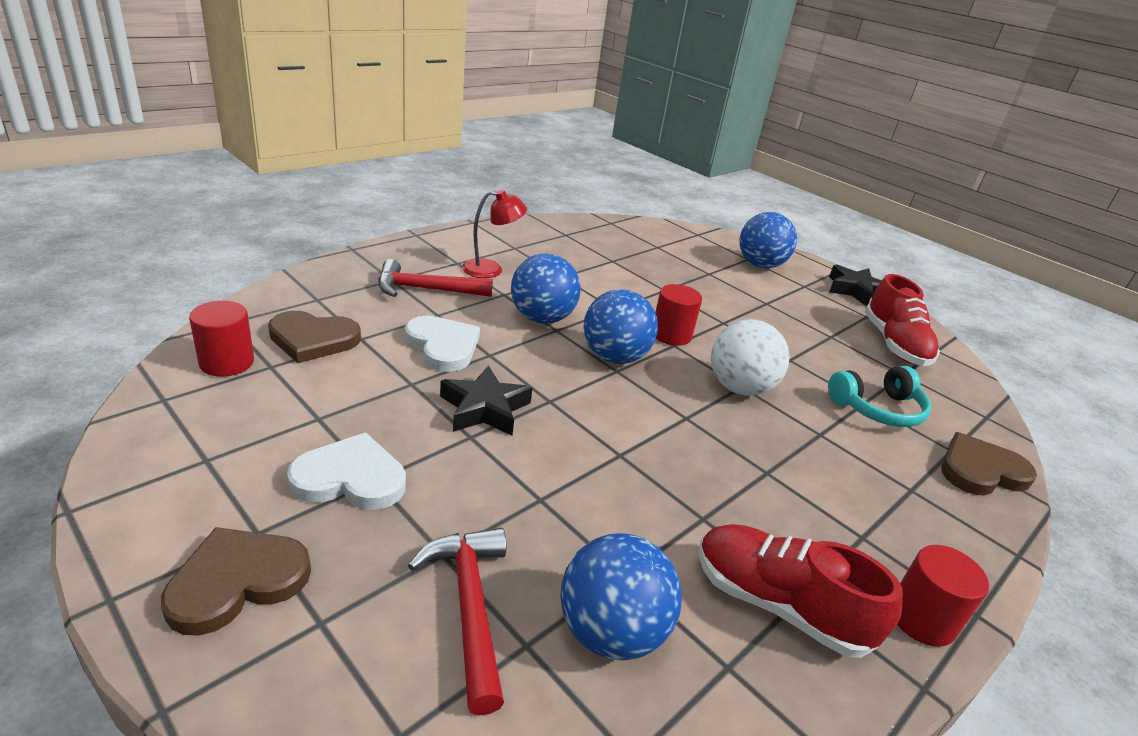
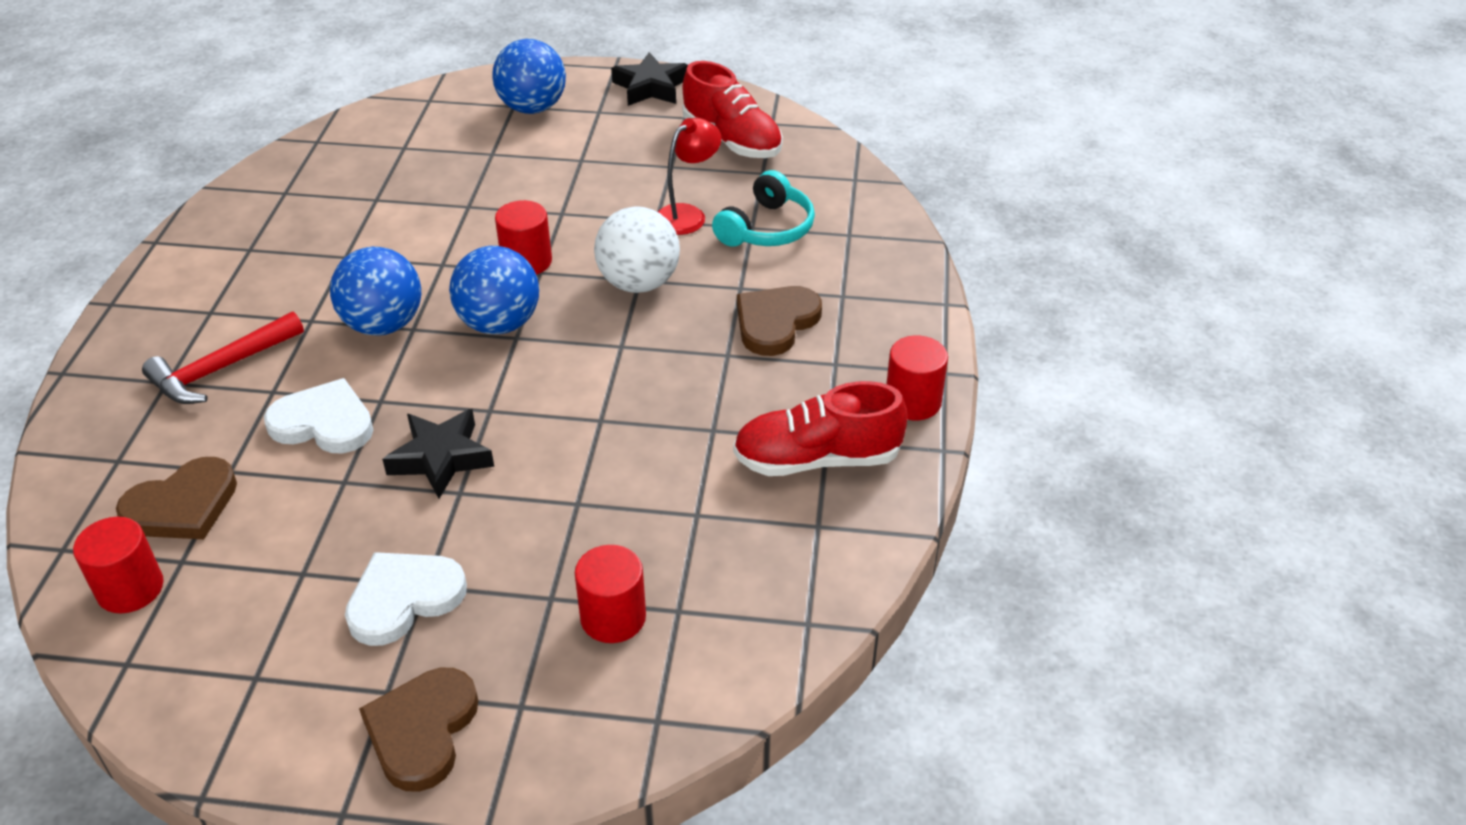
camera: 35 degrees left, 10 degrees up
red hammer [408,527,506,715] -> red cylinder [575,545,646,643]
red lamp [462,190,527,278] -> red lamp moved to [658,118,722,235]
blue ball [560,533,682,660] -> none
brown heart [941,432,1037,496] -> brown heart moved to [737,286,822,356]

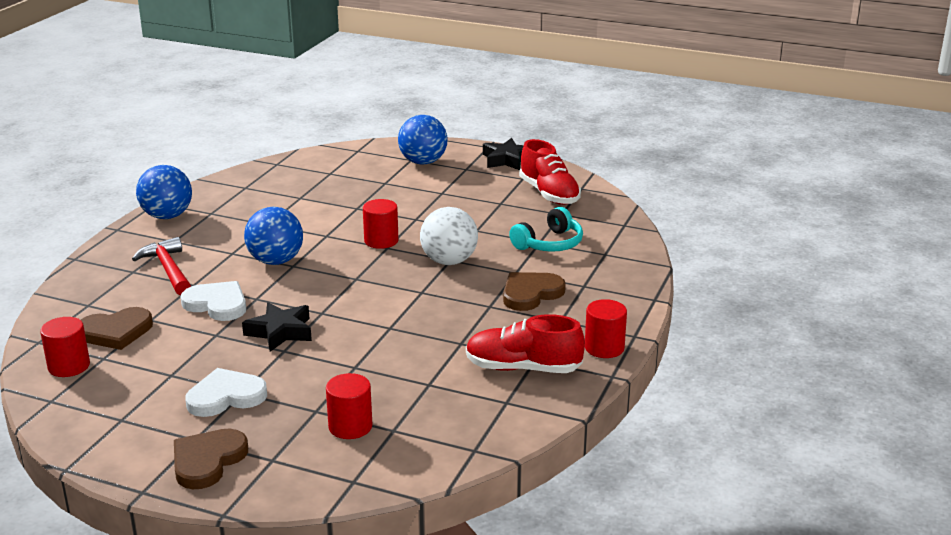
camera: 15 degrees right, 15 degrees down
red hammer [142,312,304,404] -> red hammer turned 90 degrees clockwise [132,237,191,295]
blue ball [449,246,539,334] -> blue ball moved to [136,165,192,219]
red lamp [658,118,722,235] -> none

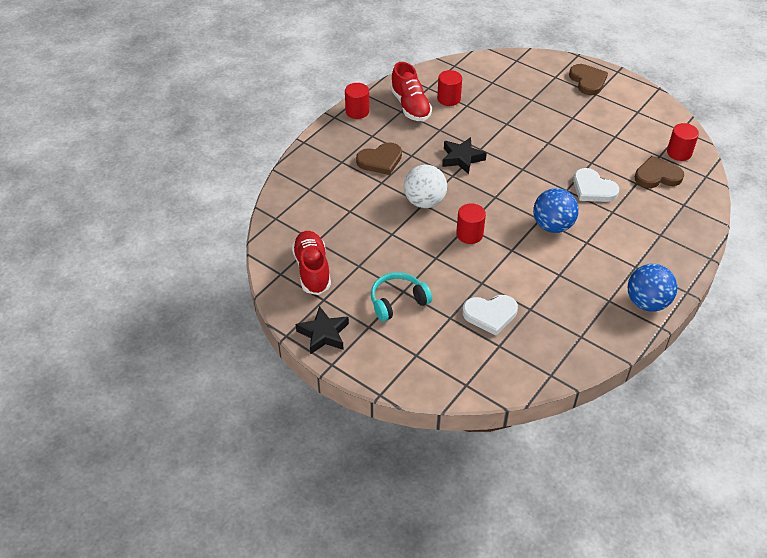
camera: 165 degrees left, 20 degrees up
red hammer [132,237,191,295] -> none
brown heart [174,429,248,489] -> brown heart turned 60 degrees counterclockwise [569,64,608,95]
white heart [185,368,267,417] -> white heart moved to [463,295,518,336]
black star [242,302,312,352] -> black star moved to [442,137,487,174]
red cylinder [326,373,372,439] -> red cylinder moved to [437,70,462,106]
blue ball [398,115,448,164] -> none
red shoe [466,314,585,373] -> red shoe turned 45 degrees clockwise [390,62,432,121]
turquoise headphones [509,207,583,252] -> turquoise headphones moved to [371,272,432,322]

